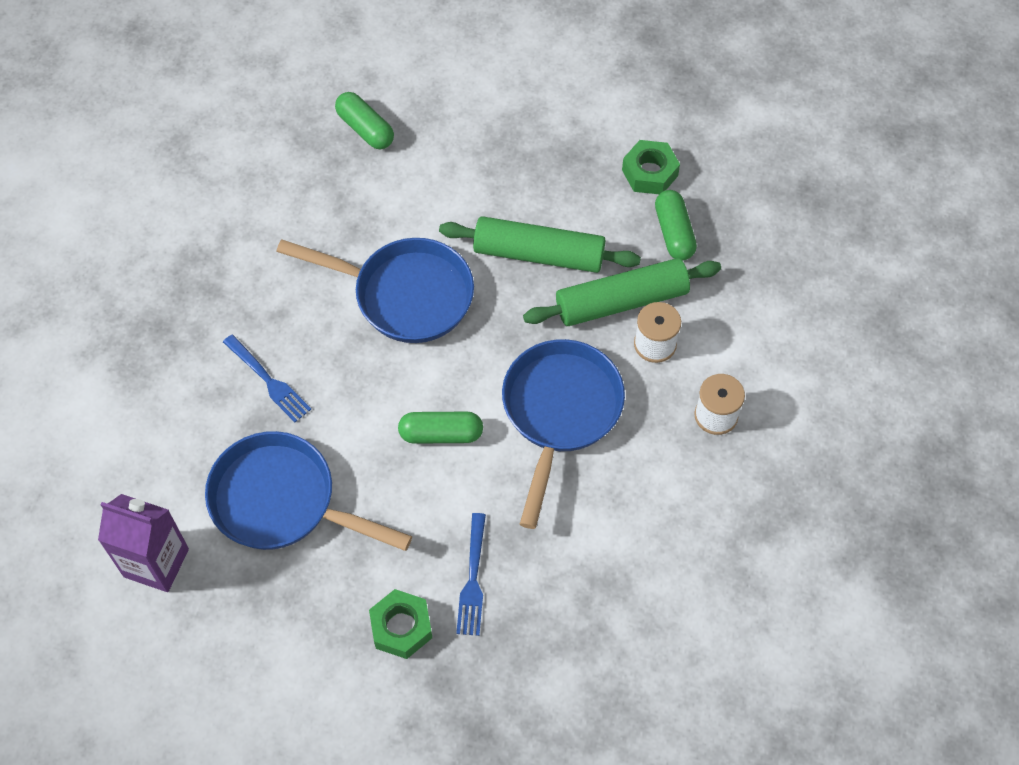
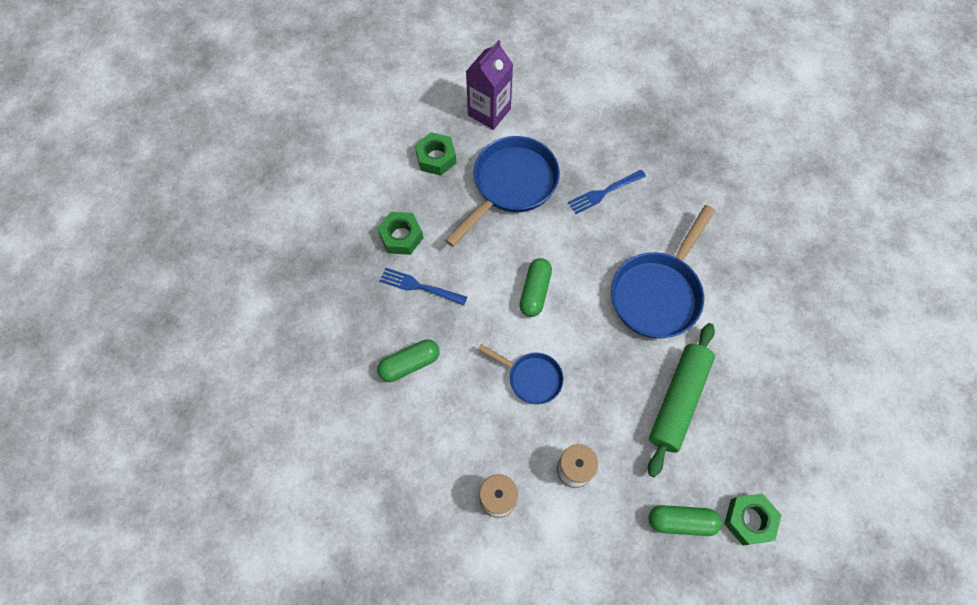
camera: 105 degrees right, 5 degrees up
green capsule [335,92,394,149] -> green capsule moved to [377,339,440,382]
blue pan [502,339,625,529] -> blue pan [478,344,563,405], size x0.56
green rolling pin [523,258,721,326] -> none
none -> green nut [415,132,456,176]

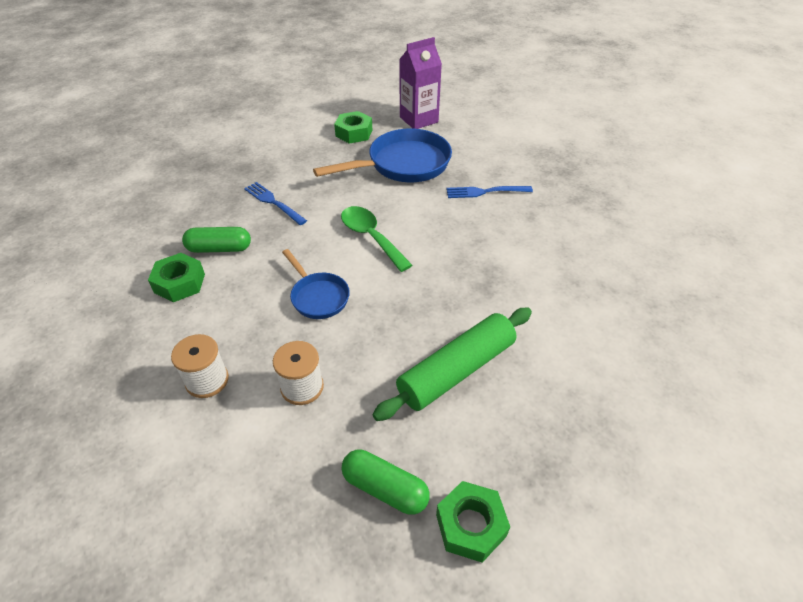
camera: 25 degrees right, 20 degrees down
green nut [377,212,423,255] -> green nut moved to [148,253,205,302]
green capsule [520,258,552,317] -> green spoon [341,206,412,272]
blue pan [611,205,715,339] -> none

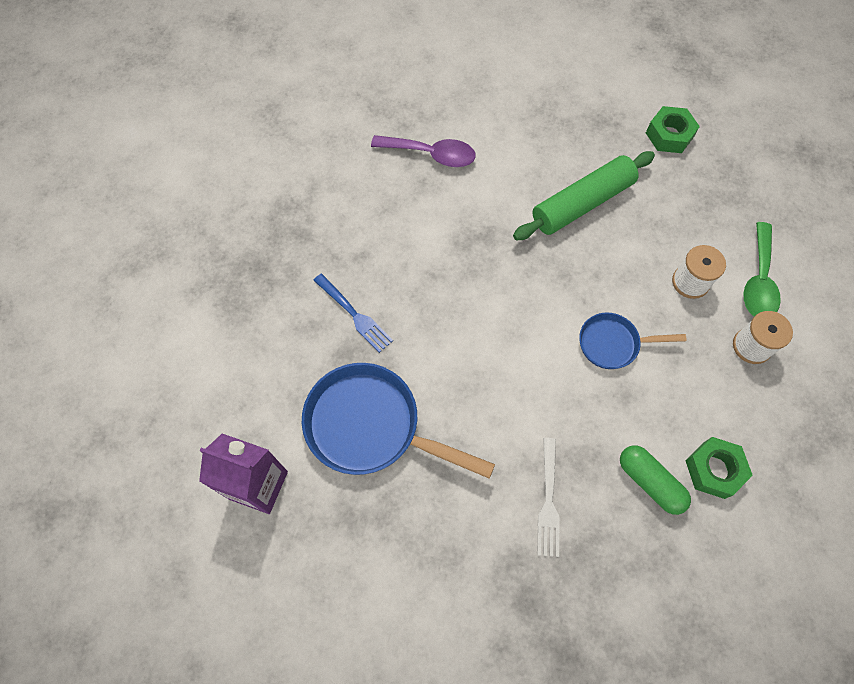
camera: 130 degrees left, 20 degrees up
blue fork [244,182,307,225] -> white fork [538,438,560,557]
blue pan [282,249,350,319] -> blue pan turned 105 degrees counterclockwise [579,312,686,369]
green nut [334,111,372,144] -> none
green spoon [341,206,412,272] -> green spoon moved to [743,222,781,317]
green capsule [342,450,430,515] -> none
green rolling pin [372,307,532,421] -> green rolling pin turned 45 degrees counterclockwise [513,151,655,240]
none -> purple spoon [371,135,476,167]

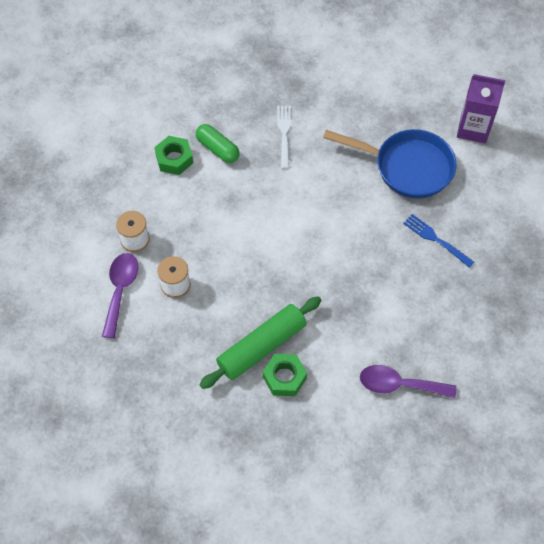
camera: 175 degrees right, 5 degrees down
blue pan [579,312,686,369] -> none
green nut [646,106,700,153] -> green nut moved to [263,354,307,396]
green spoon [743,222,781,317] -> purple spoon [102,253,138,339]

